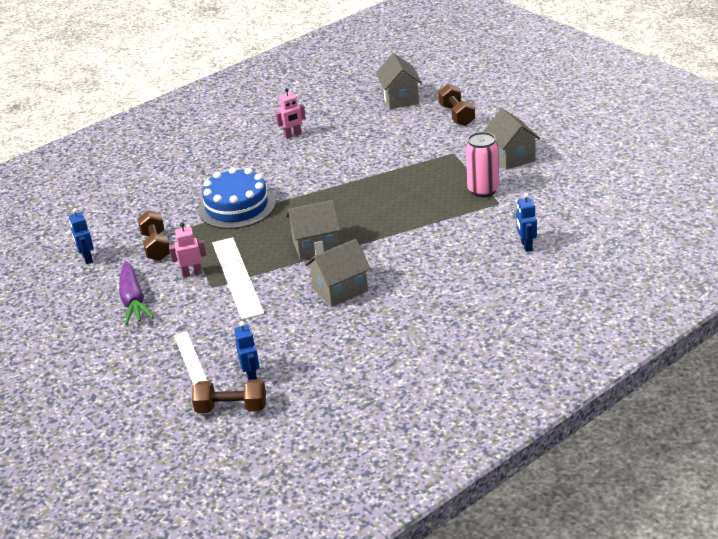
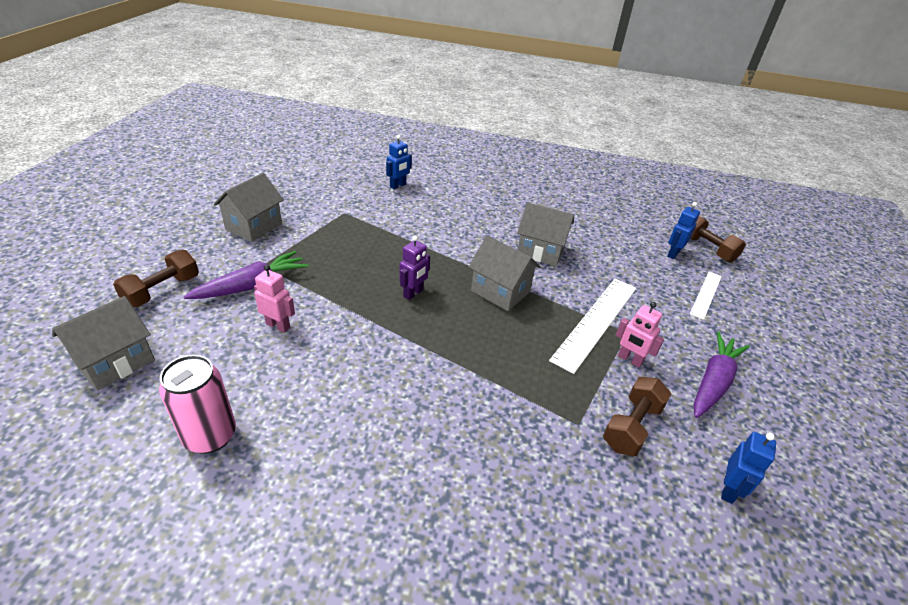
camera: 135 degrees left, 5 degrees up
blue cake [199,167,276,229] -> none
pink robot [276,88,306,139] -> pink robot moved to [254,265,295,333]
pink can [466,132,499,197] -> pink can moved to [159,355,236,454]
none -> purple carrot [184,251,309,299]
none -> purple robot [399,236,430,300]

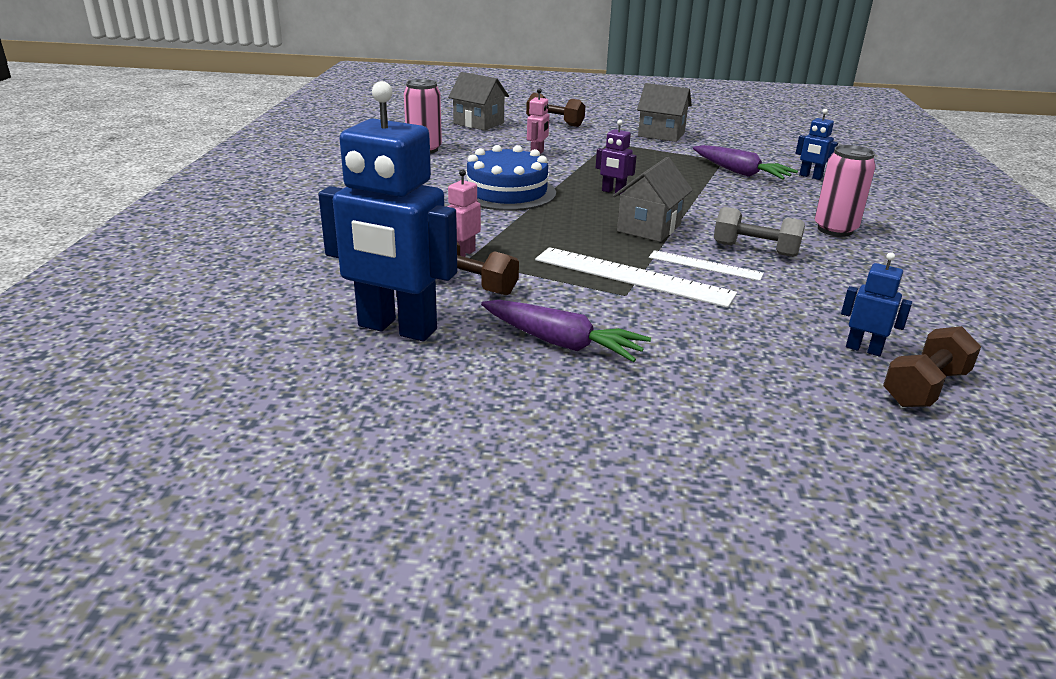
camera: 85 degrees right, 10 degrees down
purple carrot [184,251,309,299] -> purple carrot moved to [693,145,798,179]
grey house [517,202,574,266] -> grey dumbbell [714,207,805,257]
pink robot [616,302,664,368] -> pink robot moved to [447,170,481,257]
white ruler [690,272,722,320] -> white ruler moved to [649,250,764,281]
blue robot [721,432,776,504] -> blue robot [318,81,457,341], size x2.30
none -> blue cake [466,145,556,211]
none -> pink can [815,145,876,237]

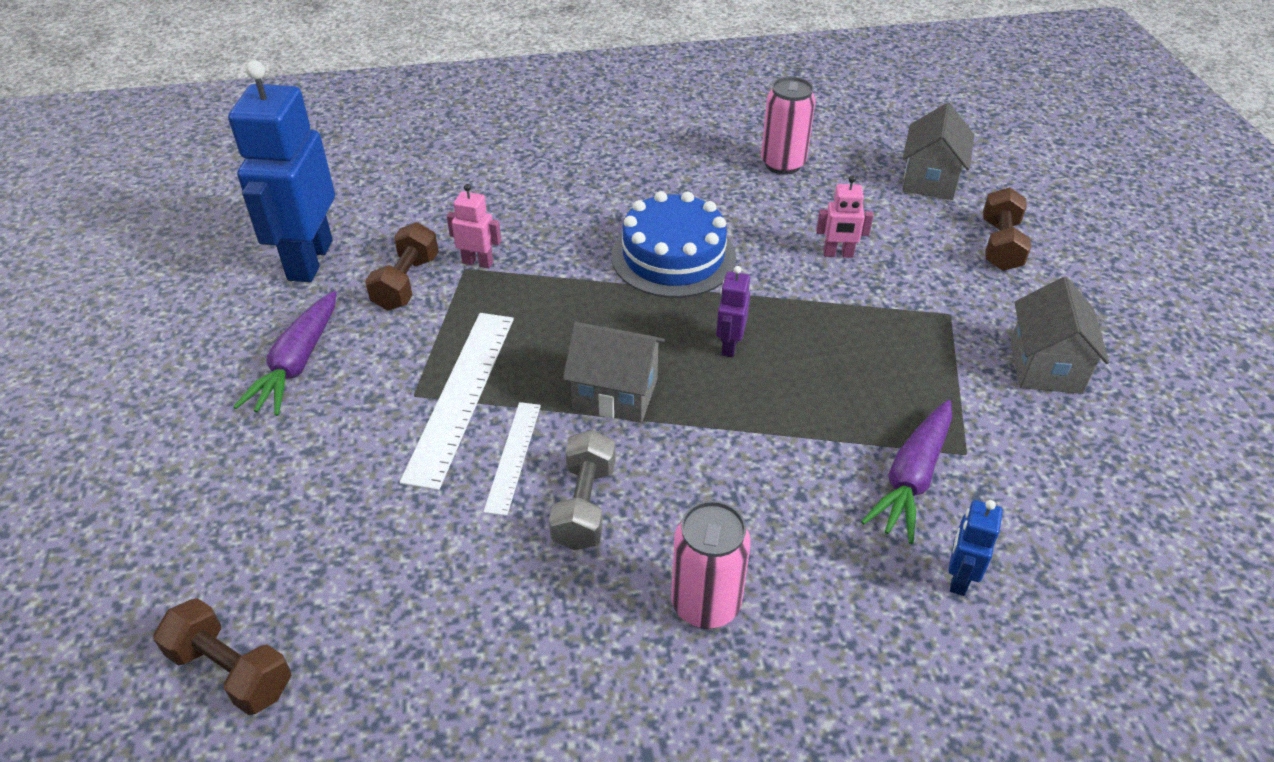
camera: 75 degrees right, 15 degrees up
blue robot [841,252,912,357] -> none

